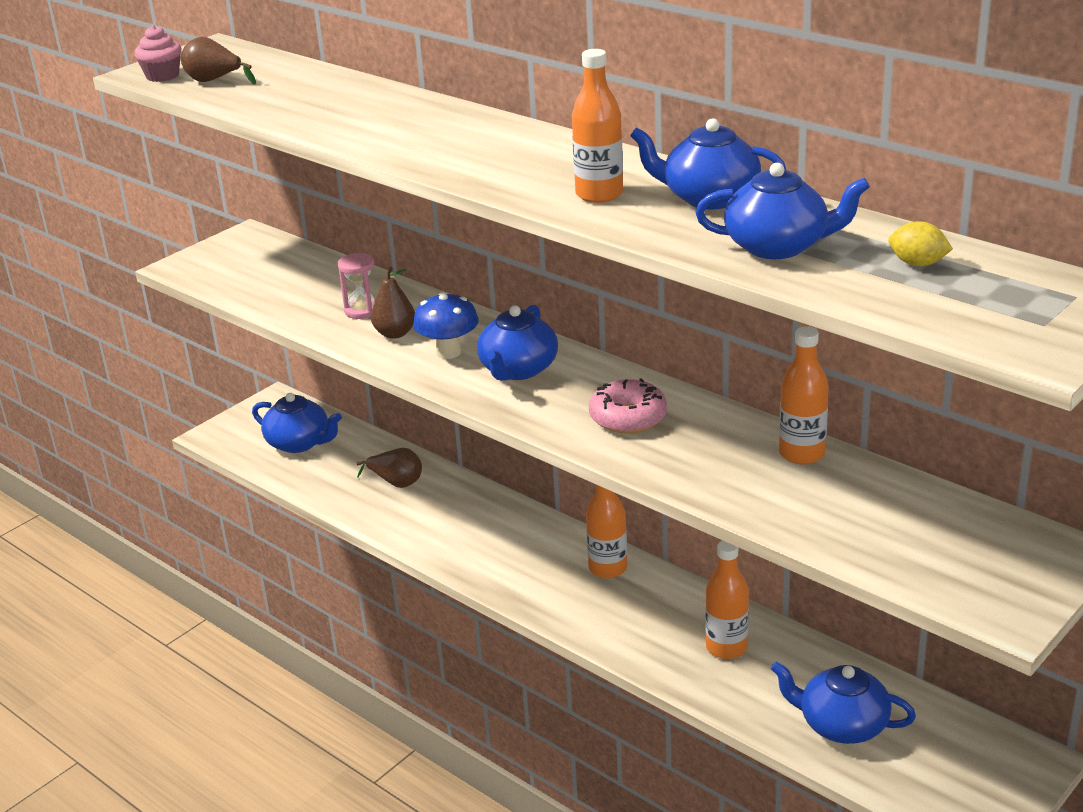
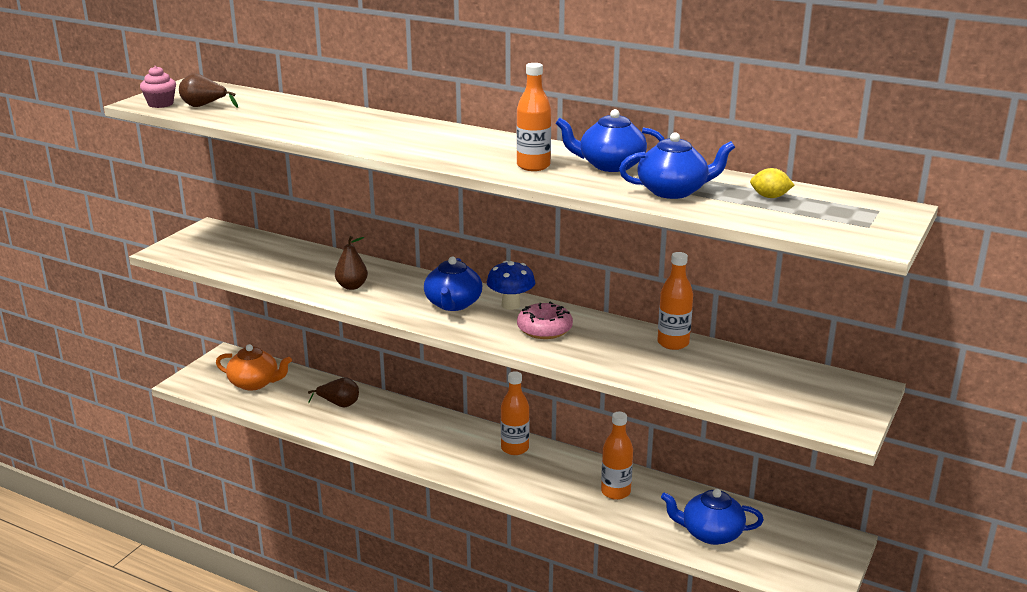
camera: 15 degrees left, 5 degrees down
blue teapot [252,393,342,453] -> orange teapot [216,344,292,391]
pink hourglass [338,253,376,319] -> none
blue mushroom [413,292,479,359] -> blue mushroom moved to [487,261,535,310]

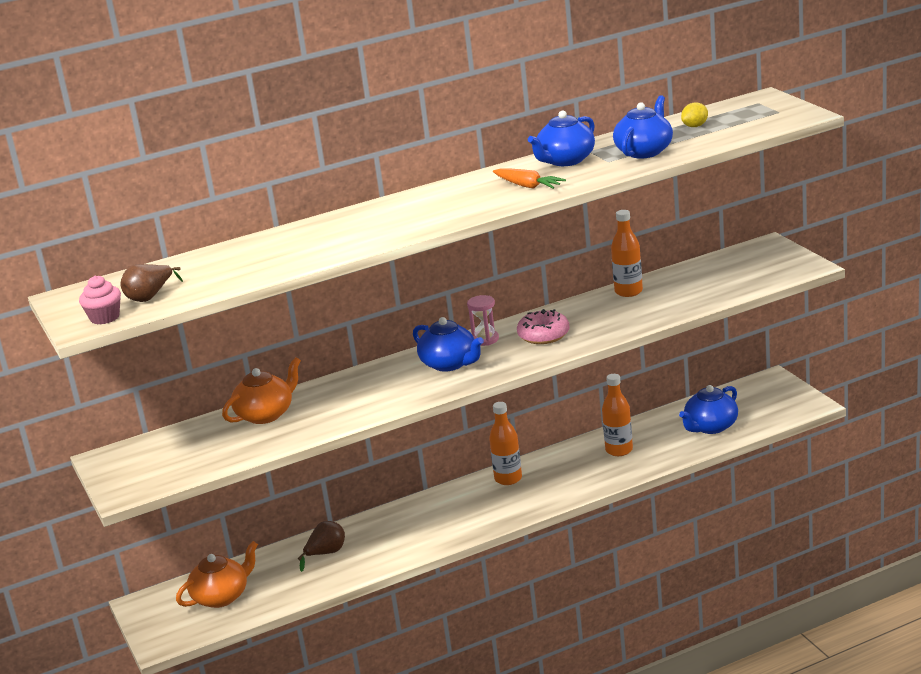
camera: 50 degrees left, 0 degrees up
brown pear [335,236,368,290] -> none
blue mushroom [487,261,535,310] -> pink hourglass [467,295,499,346]
orange bottle [517,63,551,171] -> orange carrot [493,168,566,189]
none -> orange teapot [222,357,301,424]

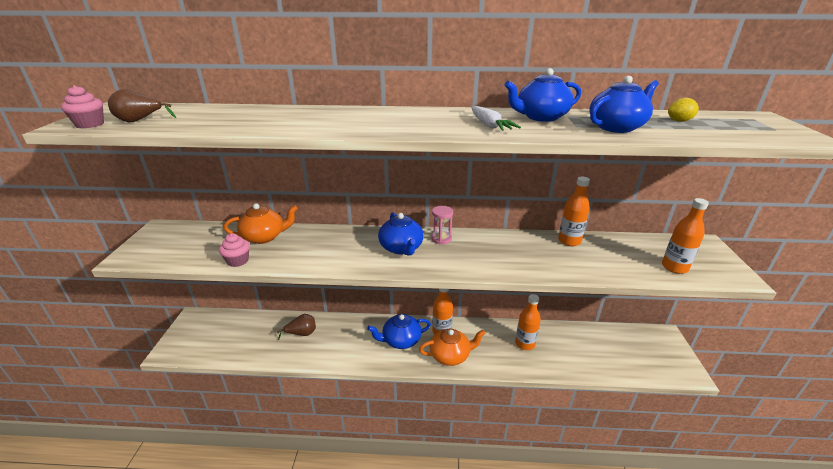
camera: 25 degrees right, 5 degrees up
orange teapot [176,541,258,608] -> orange teapot moved to [419,329,486,366]
orange carrot [493,168,566,189] -> white carrot [472,106,521,131]
pink donut [517,309,569,344] -> none
blue teapot [679,385,738,434] -> blue teapot moved to [367,314,431,349]
none -> pink cupcake [219,233,250,267]
none -> orange bottle [662,198,709,274]

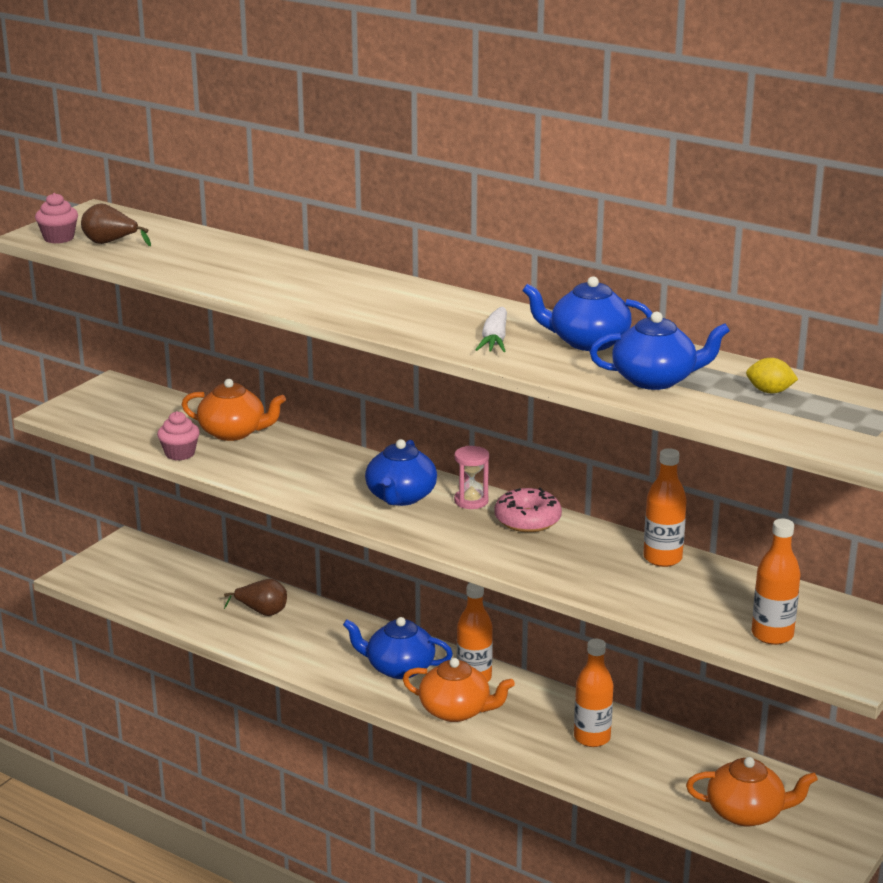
camera: 30 degrees right, 5 degrees down
none -> pink donut [495,488,562,532]
none -> orange teapot [686,757,818,826]

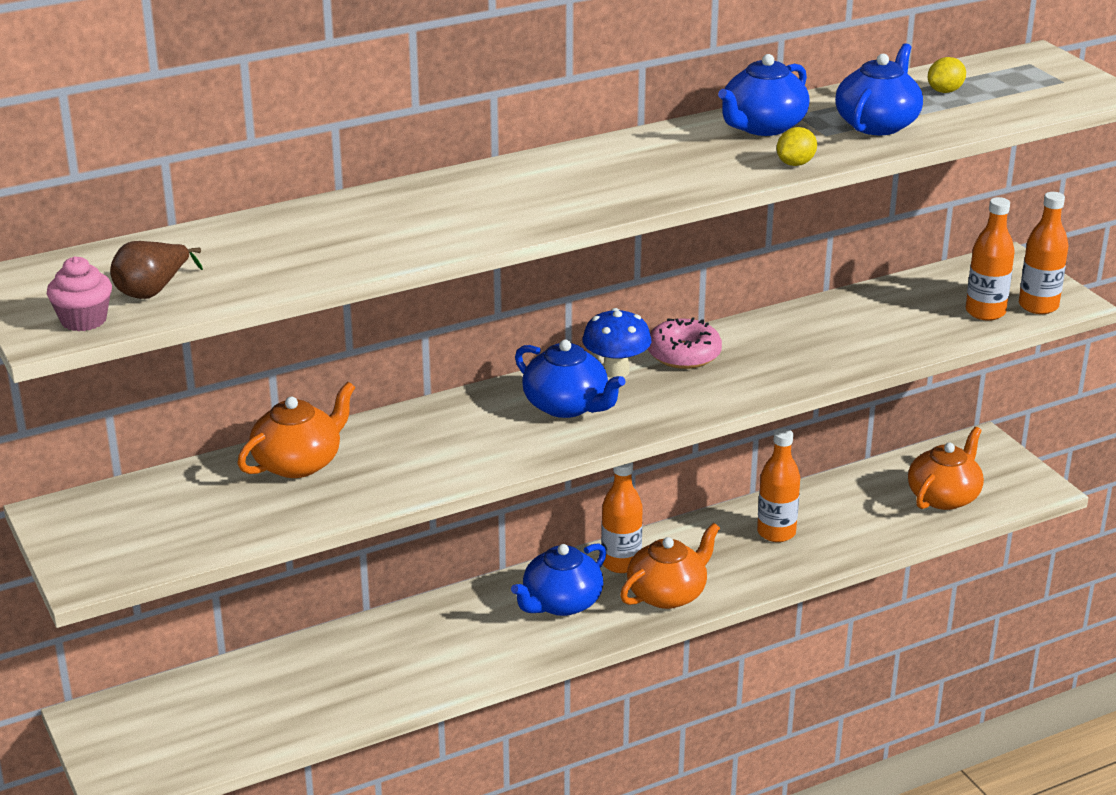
camera: 60 degrees left, 5 degrees up
pink cupcake [157,411,200,461] -> none
brown pear [224,579,287,616] -> none
pink hourglass [454,446,489,509] -> blue mushroom [582,308,651,378]
white carrot [475,307,507,352] -> none
orange bottle [643,448,687,567] -> orange bottle moved to [1019,192,1069,314]
none -> yellow lemon [777,127,817,166]

